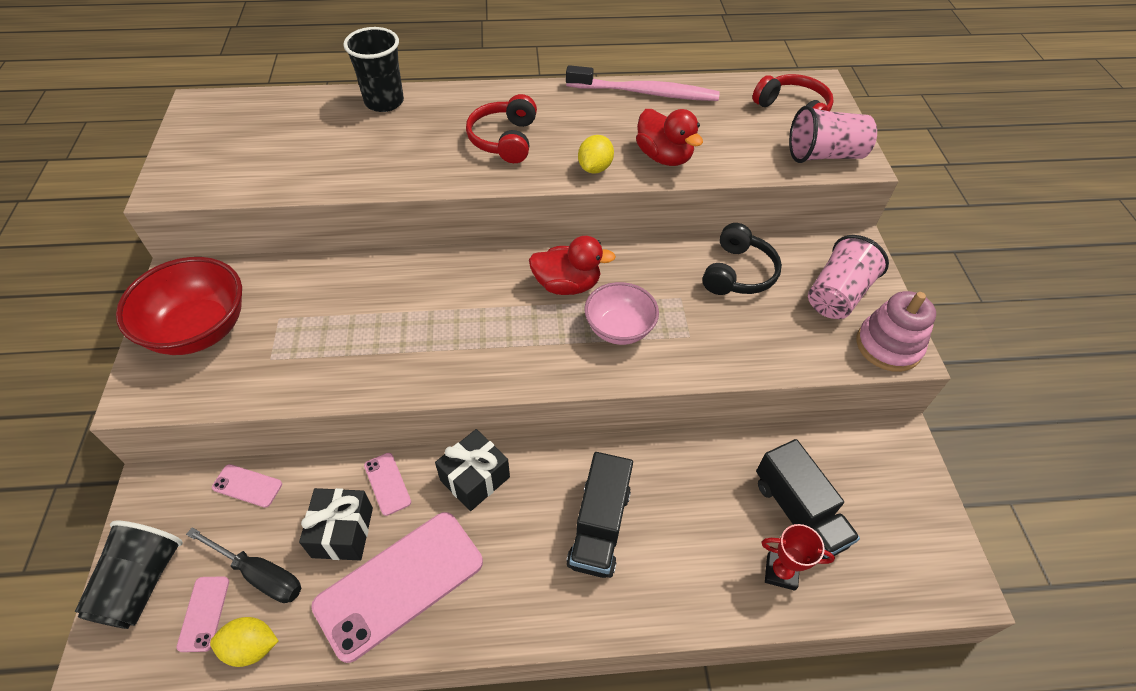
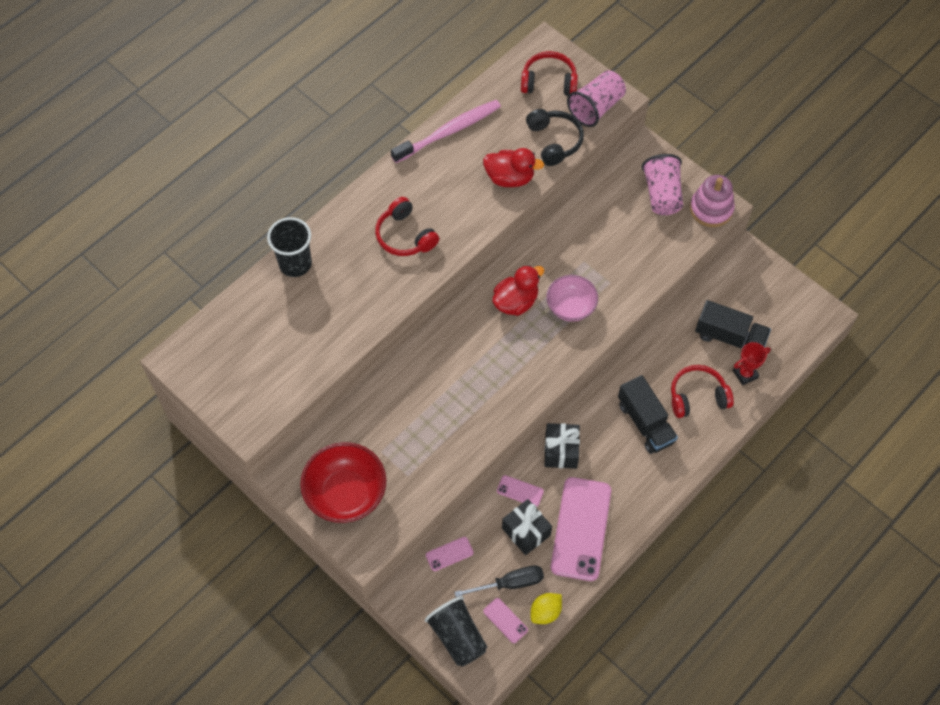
camera: 40 degrees left, 10 degrees up
yellow lemon [578,135,614,174] -> none
black headphones [702,223,782,295] -> black headphones moved to [526,109,584,166]
none -> red headphones [671,365,734,418]

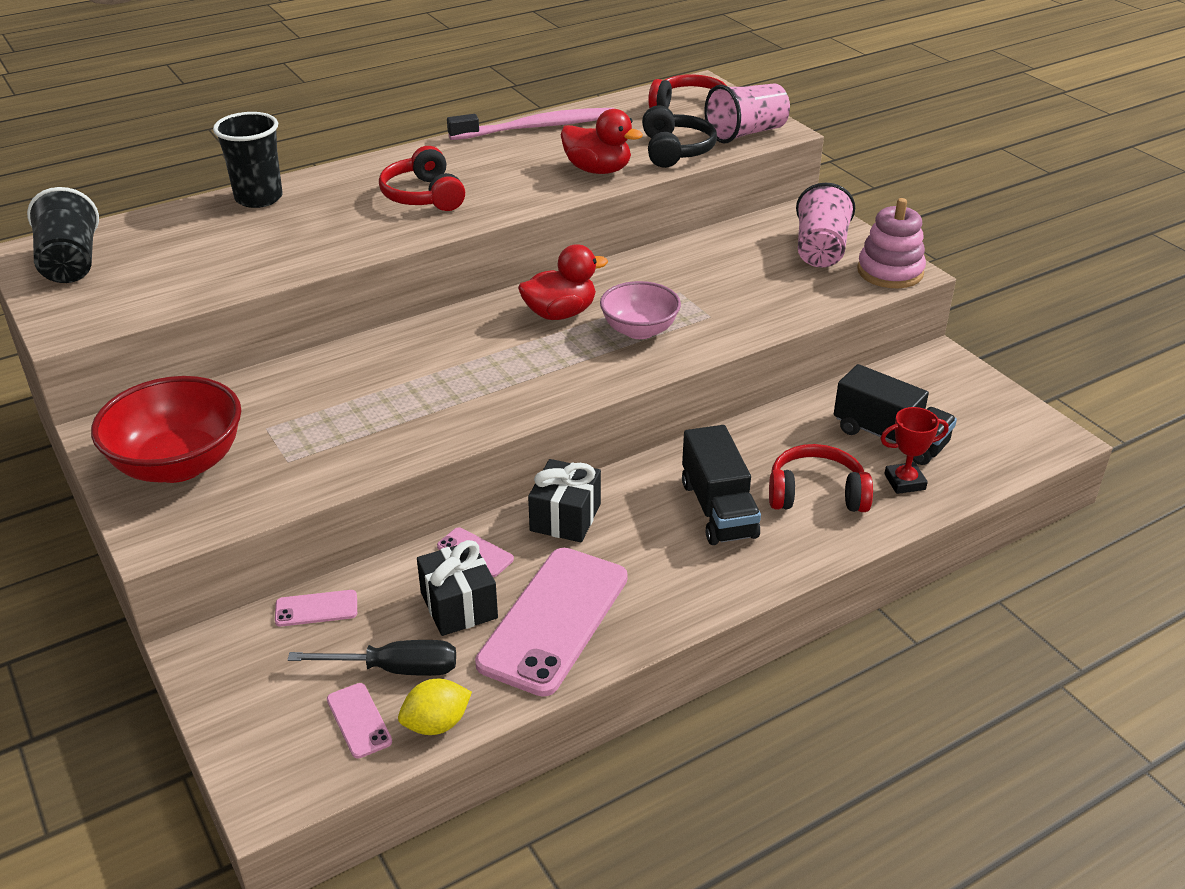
camera: 15 degrees right, 25 degrees down
black cup [425,596,487,667] -> black cup moved to [27,187,99,283]

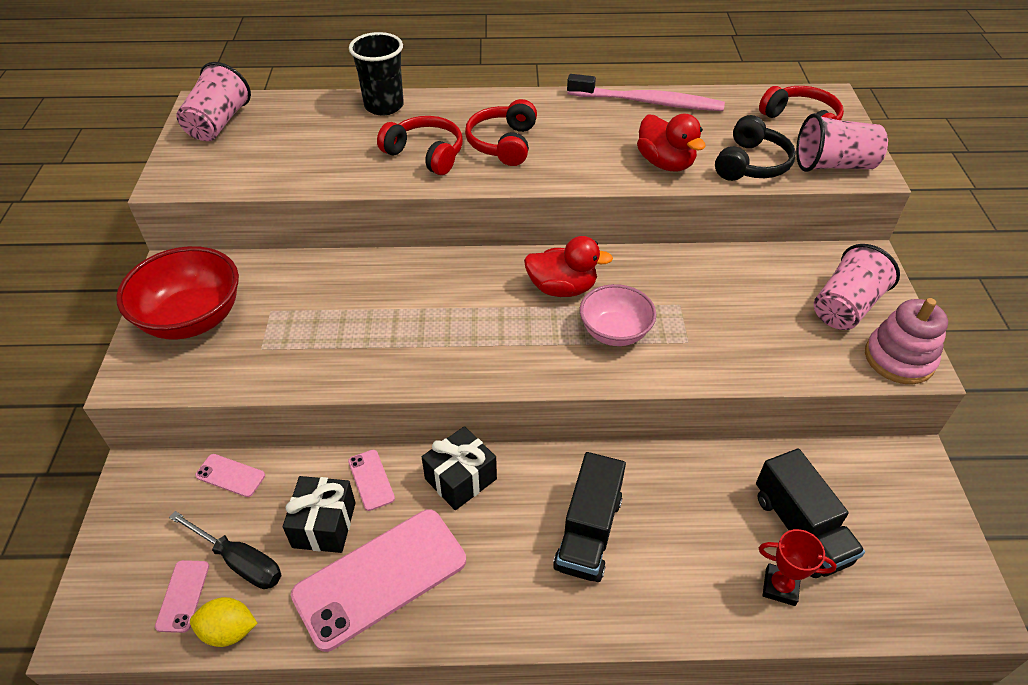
camera: 30 degrees right, 10 degrees up
black cup [27,187,99,283] -> pink cup [176,62,251,141]
red headphones [769,444,873,512] -> red headphones moved to [377,116,463,175]

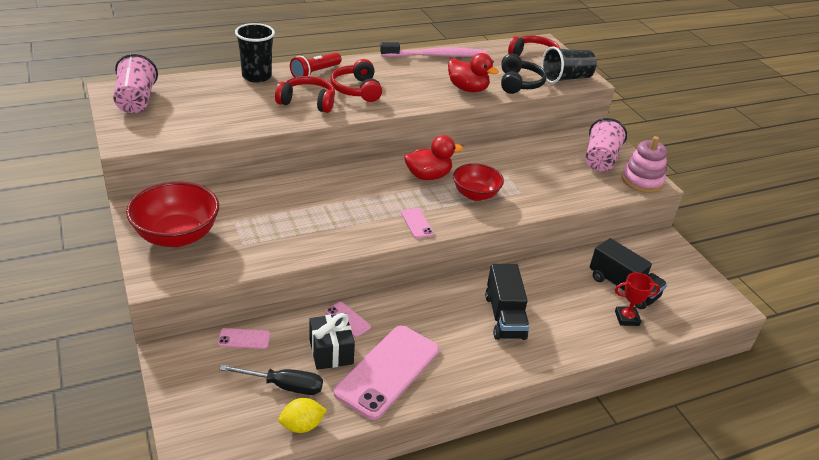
camera: 25 degrees left, 10 degrees down
pink phone [155,560,209,633] -> pink phone moved to [401,208,434,239]
black gift [422,426,497,510] -> none
pink bowl [580,284,656,346] -> red bowl [453,163,504,201]
pink cup [796,113,888,172] -> black cup [541,46,597,83]
none -> red flashlight [290,52,342,78]

